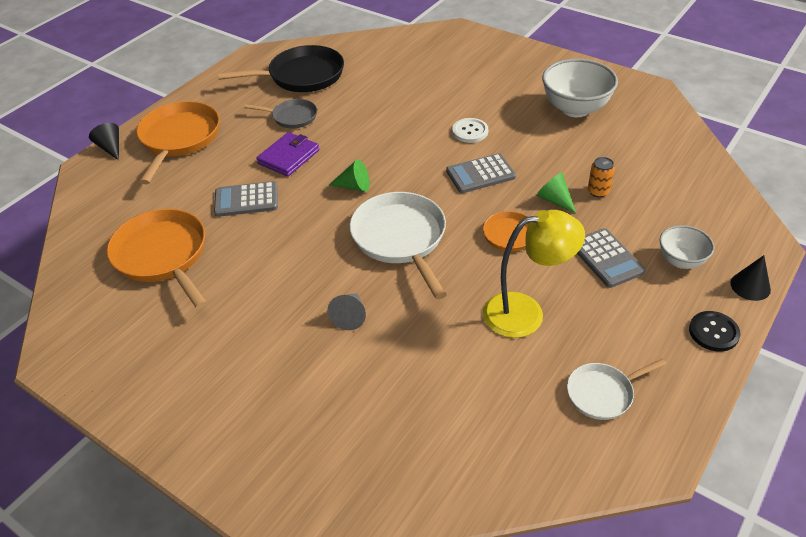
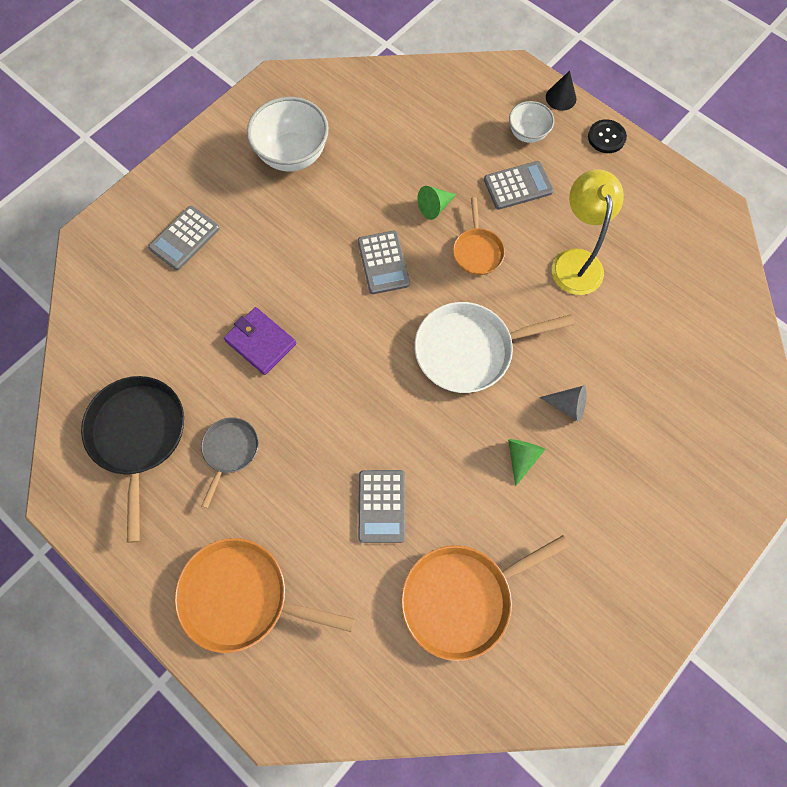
camera: 85 degrees left, 25 degrees up
black cone [89,123,119,160] -> none
purple wallet [256,132,319,177] -> purple wallet moved to [224,307,296,375]
green cone [329,160,370,192] -> green cone moved to [508,439,546,486]
white button [452,118,488,143] -> none
white pan [567,358,666,420] -> none
orange can [588,157,615,198] -> none
none -> grey calculator [148,206,220,270]

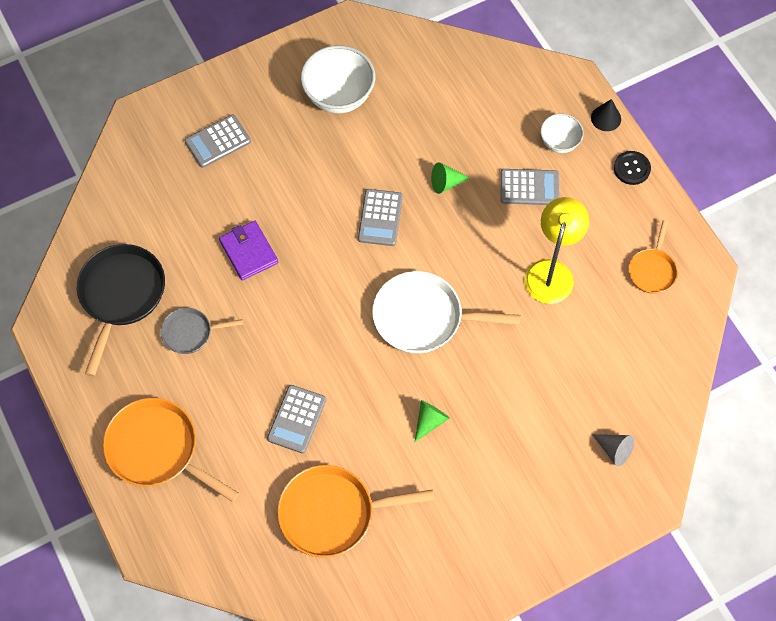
camera: 20 degrees right, 5 degrees down
grey pan [201,417,259,508] -> grey pan turned 135 degrees counterclockwise [161,308,243,354]
orange pan [453,197,505,275] -> orange pan moved to [628,220,678,294]
grey cone [539,385,586,422] -> grey cone moved to [592,434,634,466]

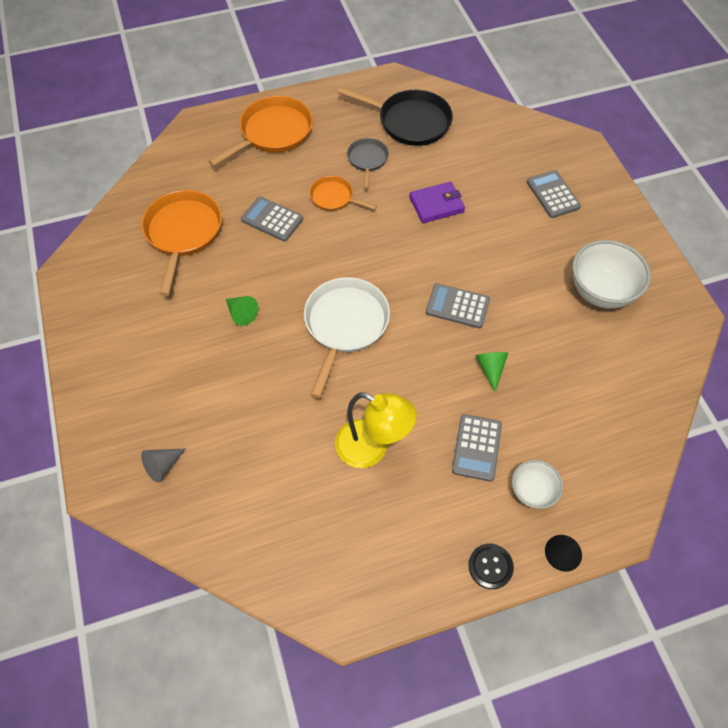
camera: 100 degrees right, 5 degrees down
orange pan [628,220,678,294] -> orange pan moved to [310,176,377,211]

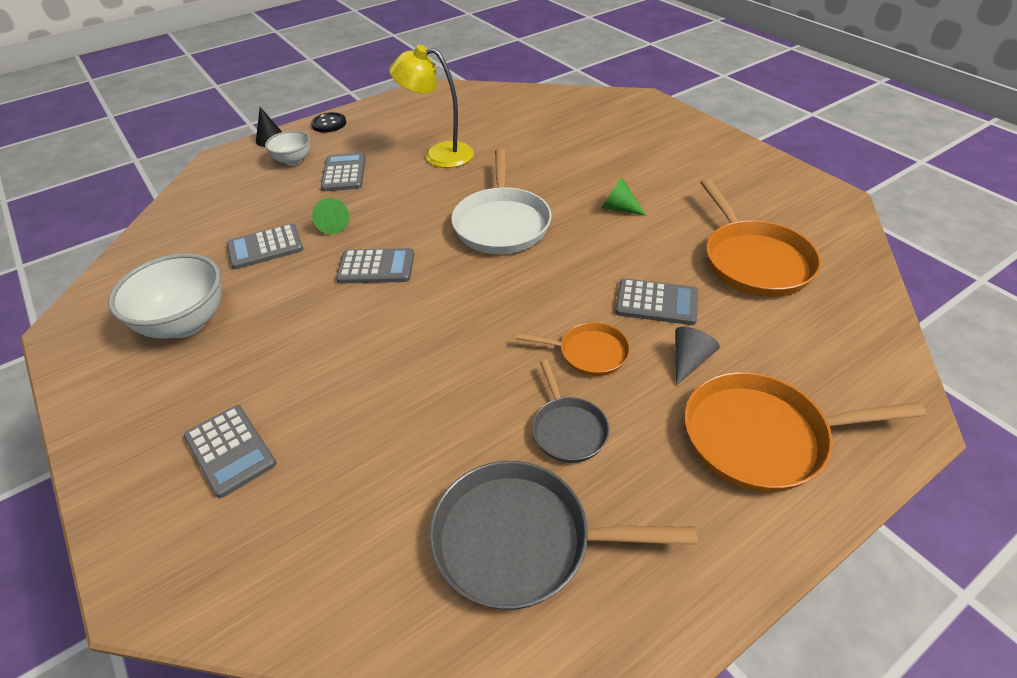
camera: 165 degrees right, 15 degrees down
grey cone [141,449,186,482] -> grey cone moved to [675,327,720,386]
orange pan [208,96,313,167] -> orange pan turned 60 degrees clockwise [685,372,926,492]
black pan [337,87,453,146] -> grey pan [429,461,698,610]
purple wallet [409,182,465,223] -> none
none -> grey calculator [227,223,303,269]

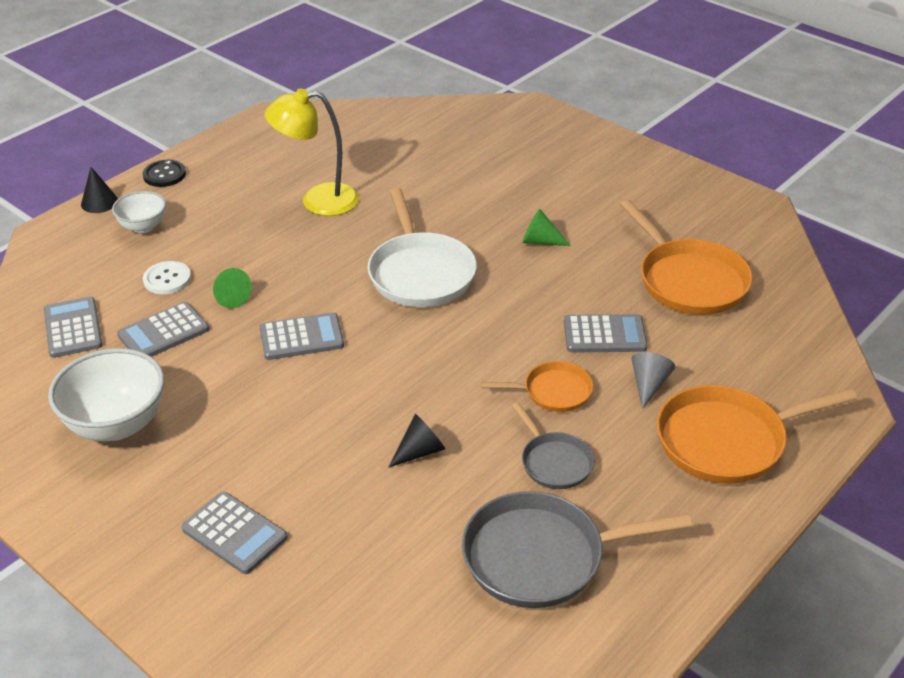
camera: 15 degrees left, 5 degrees down
grey calculator [321,153,366,191] -> grey calculator moved to [44,296,103,358]
none -> white button [143,261,191,294]
none -> black cone [389,414,445,467]

